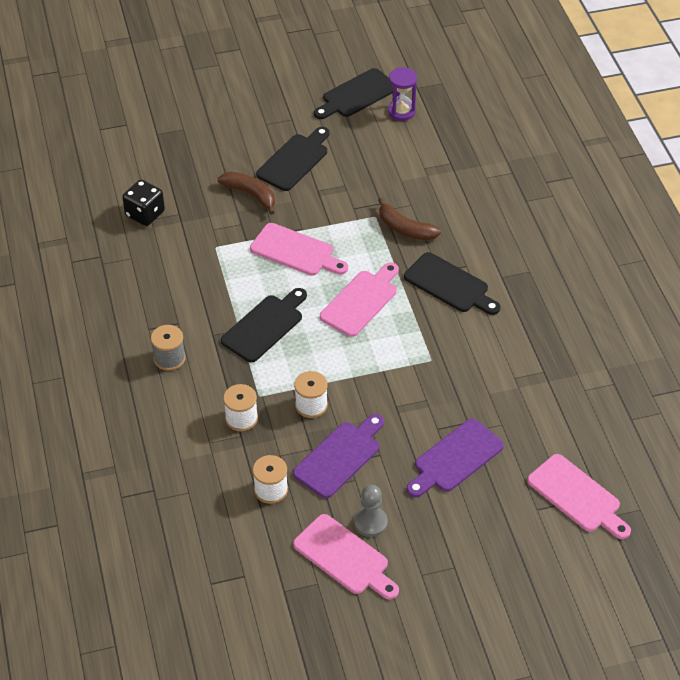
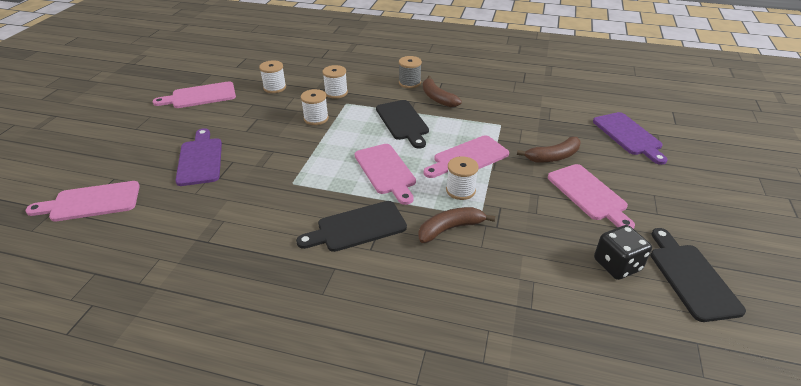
camera: 120 degrees right, 10 degrees down
black dice [122,180,165,226] -> black dice moved to [594,225,652,280]
black cutting board [256,127,330,191] -> pink cutting board [548,164,635,229]
purple cutting board [293,414,384,498] -> purple cutting board moved to [593,112,668,165]
grey pawn [354,485,388,537] -> none
purple hourglass [388,67,417,121] -> none
none -> brown banana [423,76,462,107]
none -> white spool [446,156,479,200]

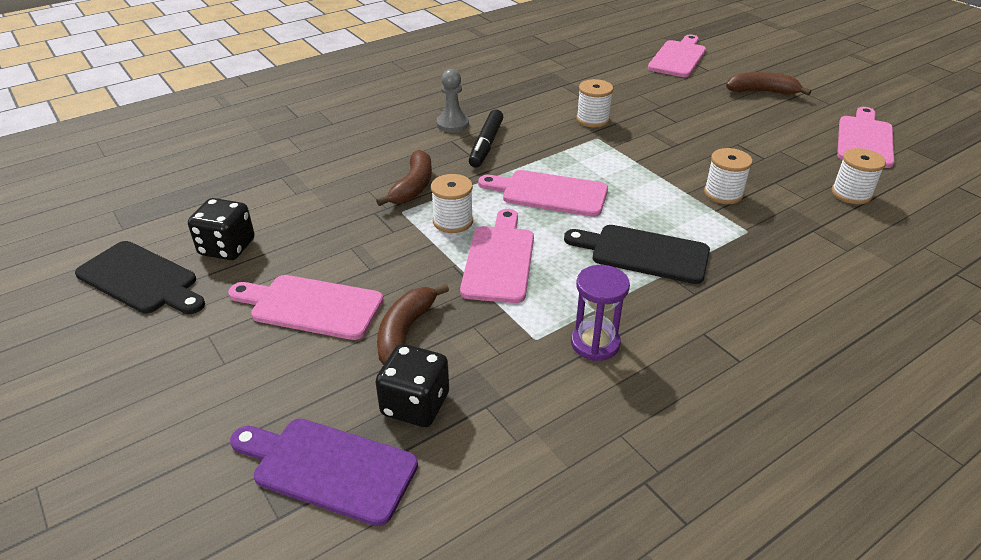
camera: 130 degrees right, 0 degrees up
purple cutting board [175,128,222,186] -> none
black cutting board [296,201,407,252] -> black marker [469,109,503,168]
white spool [322,65,348,99] -> white spool moved to [576,79,613,128]
grey spool [399,56,422,88] -> none
brown banana [423,76,462,107] -> brown banana moved to [726,72,811,95]
none -> black dice [375,344,449,427]
none -> grey pawn [436,69,469,133]
none -> purple hourglass [571,265,630,361]

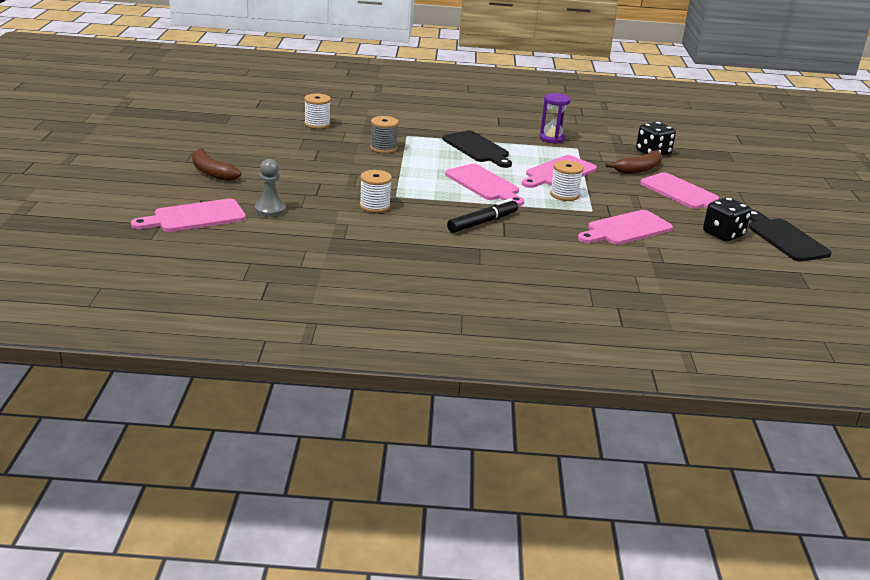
camera: 145 degrees left, 10 degrees down
purple cutting board [230,419,418,526] -> none
brown banana [376,150,432,206] -> none
grey pawn [436,69,469,133] -> grey pawn moved to [255,159,286,217]
white spool [704,148,753,204] -> grey spool [370,116,399,153]
pink cutting board [837,107,894,168] -> pink cutting board moved to [578,210,673,245]

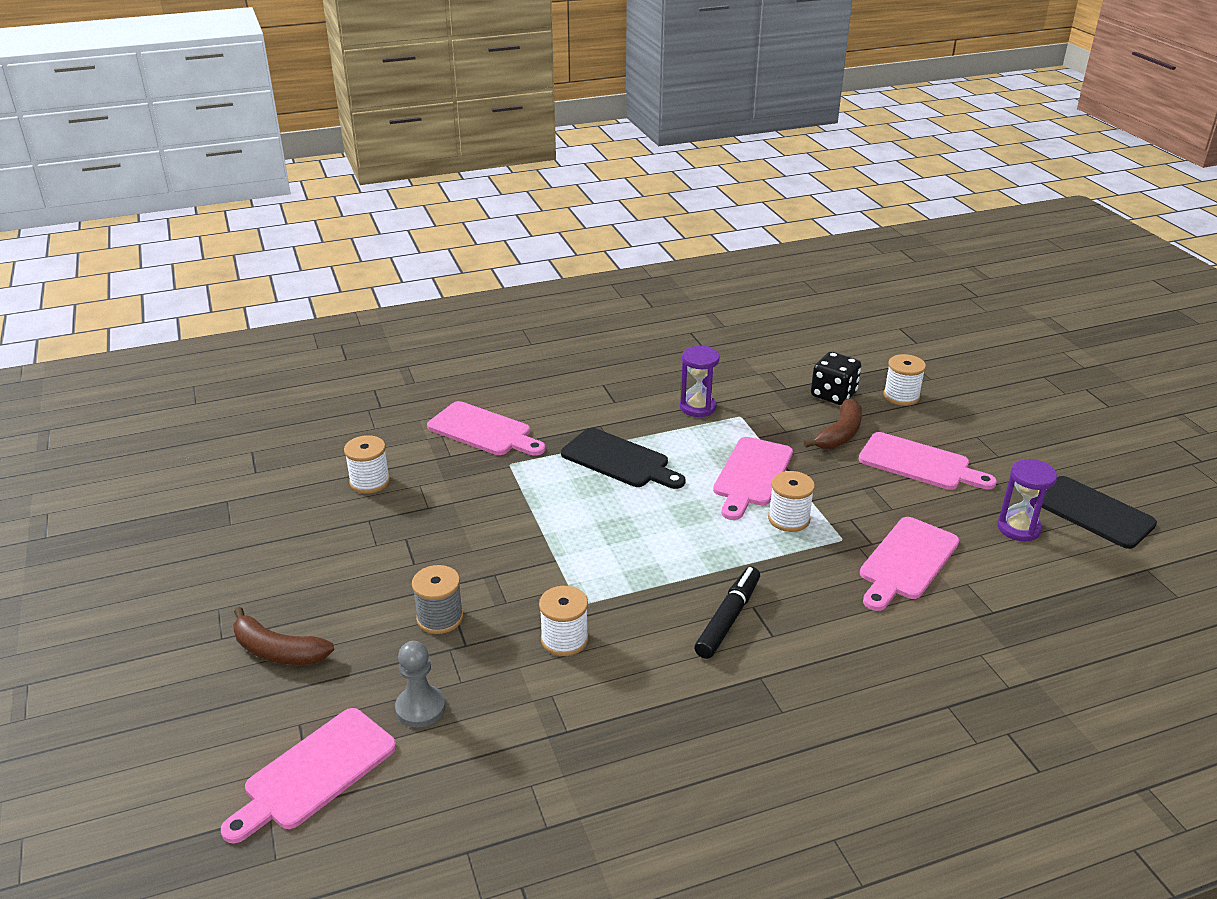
camera: 20 degrees left, 5 degrees up
grey spool [370,116,399,153] -> grey spool moved to [412,565,464,634]
pink cutting board [445,164,524,206] -> pink cutting board moved to [427,401,545,456]
black dice [703,197,751,242] -> purple hourglass [997,459,1057,541]
none -> white spool [883,354,926,406]

